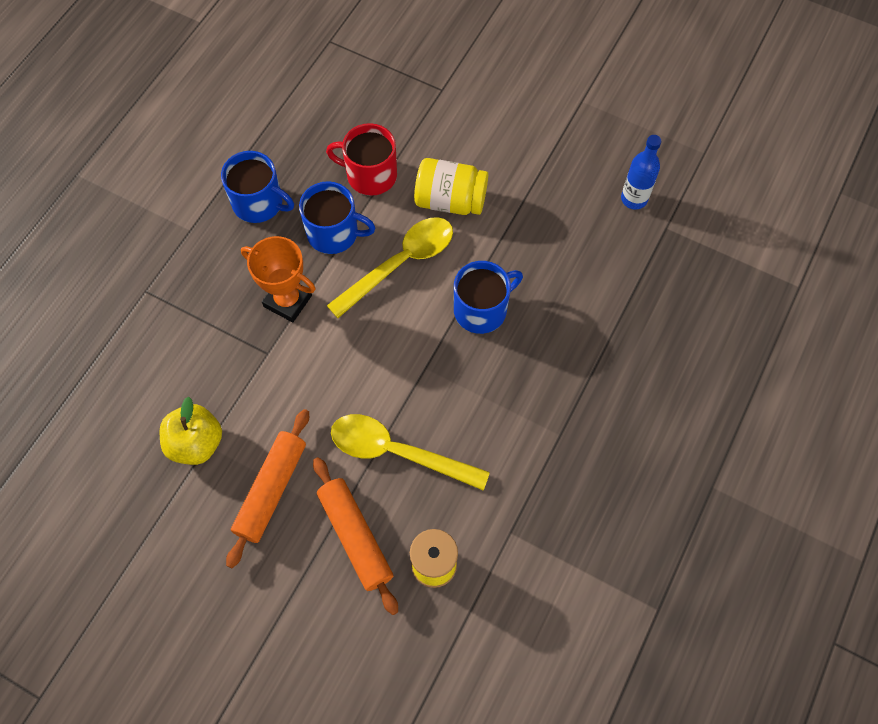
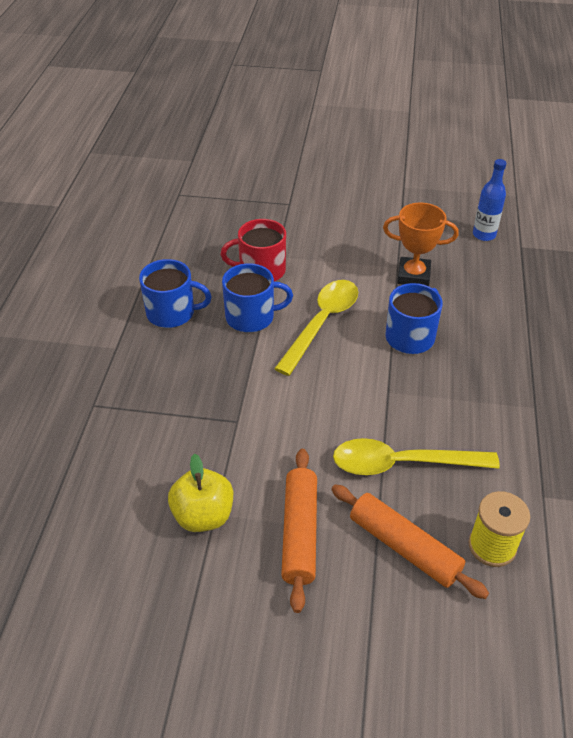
camera: 20 degrees left, 20 degrees down
orange trophy [241,236,316,322] -> orange trophy moved to [383,203,459,286]
yellow jar [414,158,488,215] -> none

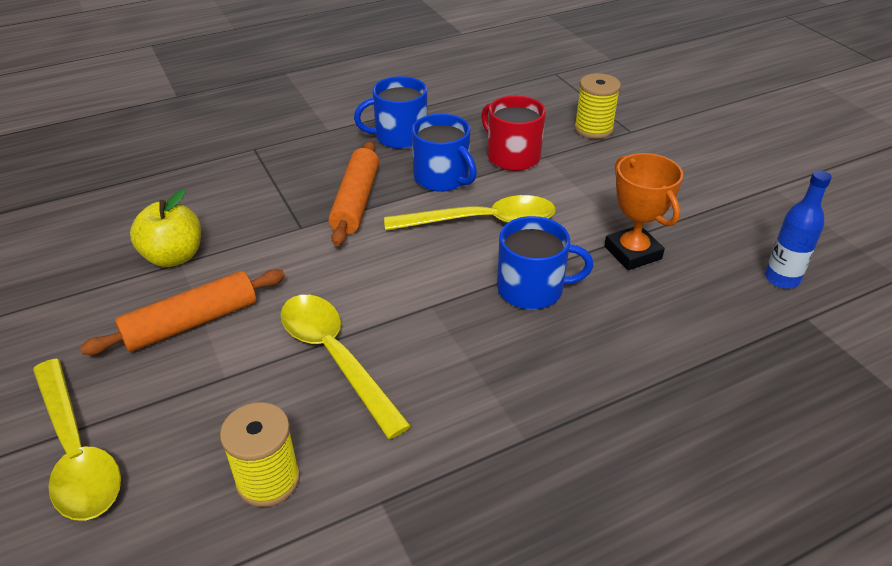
camera: 55 degrees right, 5 degrees down
blue mug [139,259,212,328] -> blue mug turned 105 degrees clockwise [354,76,427,149]
orange rolling pin [331,484,489,599] -> orange rolling pin moved to [328,141,379,246]
none -> yellow spoon [33,359,121,521]
none -> yellow spool [574,73,621,139]

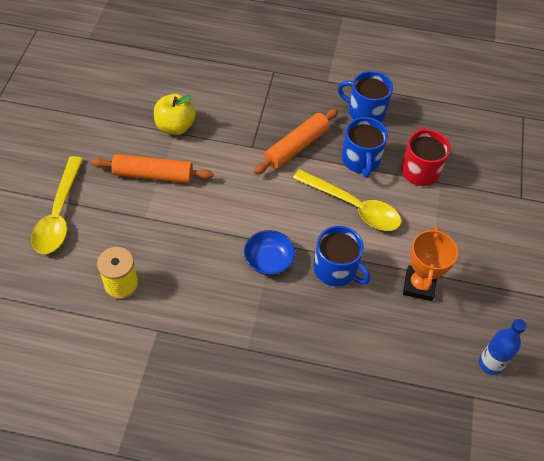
camera: 35 degrees right, 15 degrees up
yellow spoon [280,295,412,439] -> none
yellow spool [574,73,621,139] -> none
none -> blue bowl [244,230,295,275]

